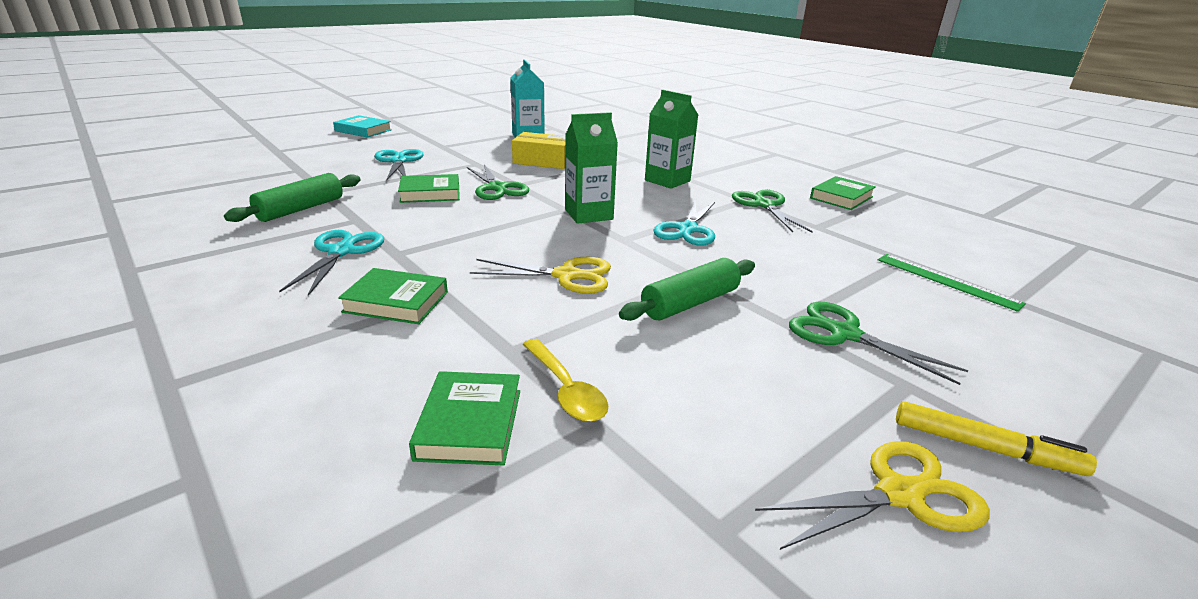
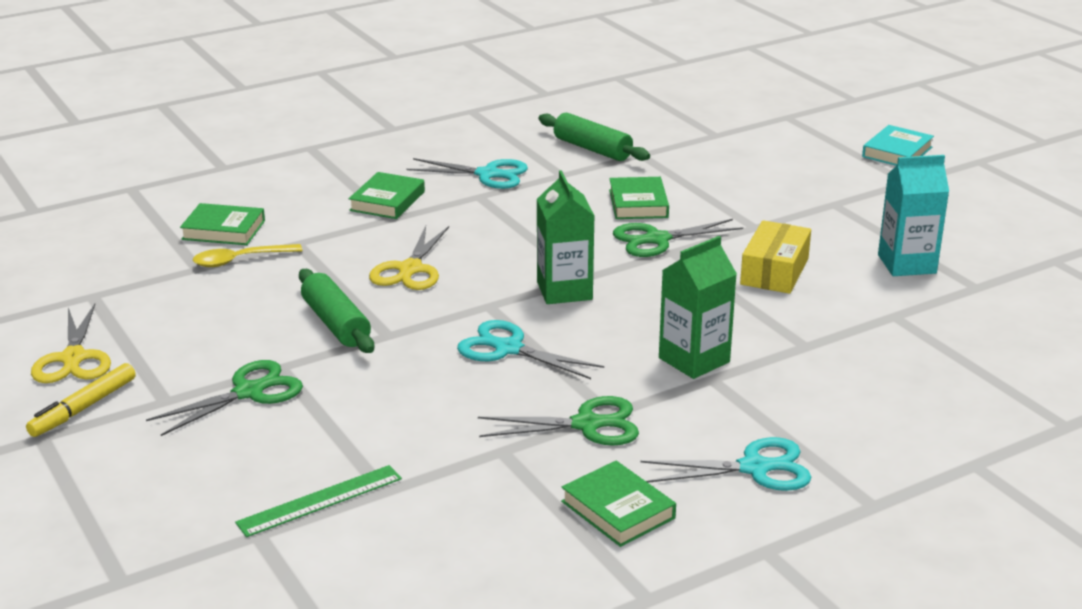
camera: 100 degrees right, 0 degrees up
turquoise scissors [374,149,424,180] -> turquoise scissors moved to [640,437,811,491]

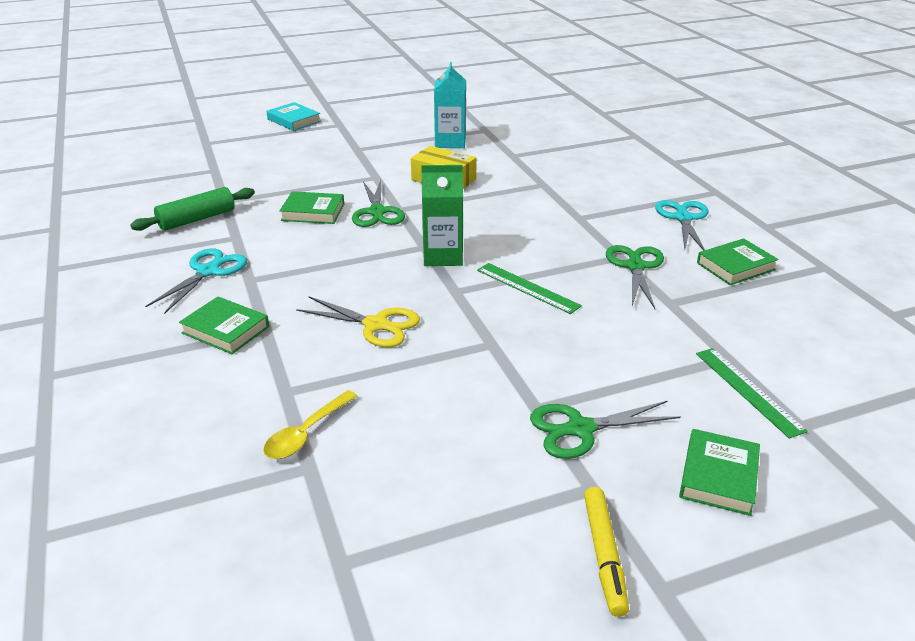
camera: 80 degrees left, 5 degrees up
yellow marker [26,363,136,437] -> yellow marker turned 45 degrees clockwise [584,487,629,617]
yellow scissors [31,304,111,383] -> none
green scissors [146,360,303,436] -> green scissors turned 75 degrees counterclockwise [530,401,681,459]
green book [180,203,265,245] -> green book moved to [679,429,760,516]
yellow spoon [193,244,302,267] -> yellow spoon turned 45 degrees clockwise [263,390,358,459]
green rolling pin [299,269,374,353] -> none
turquoise scissors [457,320,604,379] -> green ruler [477,263,582,314]
green carton [659,236,737,379] -> none

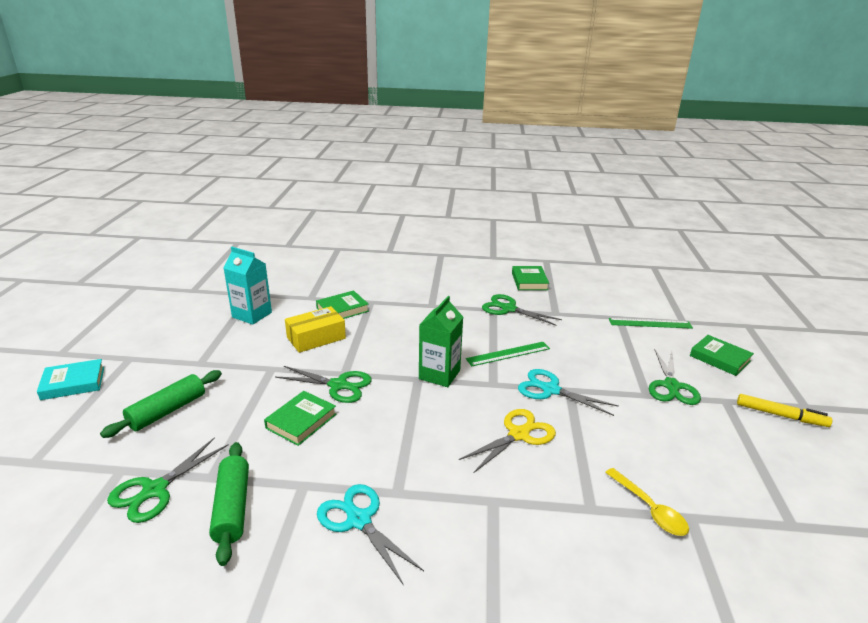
camera: 65 degrees left, 5 degrees down
green book [179,296,269,354] -> green book moved to [316,290,369,319]
turquoise scissors [655,200,709,251] -> turquoise scissors moved to [518,369,619,416]
none -> green rolling pin [100,370,222,438]
none -> green scissors [107,437,228,523]

